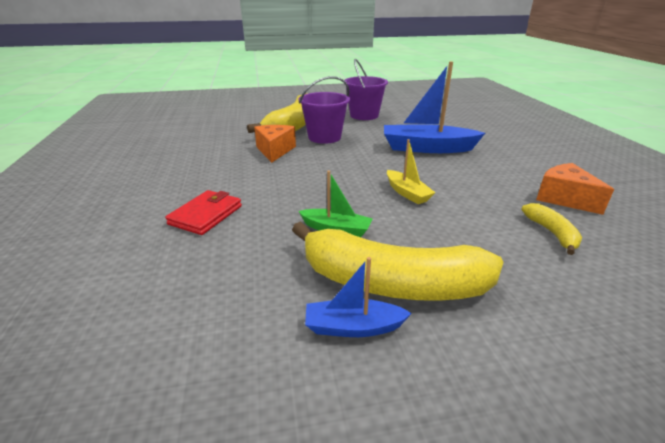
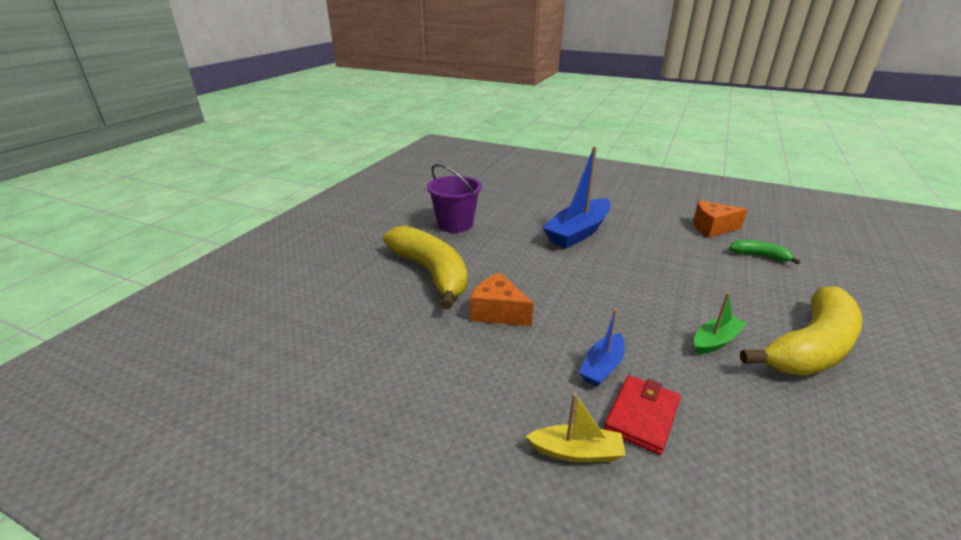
camera: 55 degrees left, 0 degrees up
red wallet [165,190,242,235] -> red wallet turned 60 degrees clockwise [604,375,681,455]
purple bucket [299,76,350,144] -> none
blue boat [305,257,412,337] -> blue boat moved to [579,309,625,387]
yellow boat [387,139,436,204] -> yellow boat moved to [526,393,626,462]
yellow banana [521,203,582,255] -> green banana [729,240,801,264]

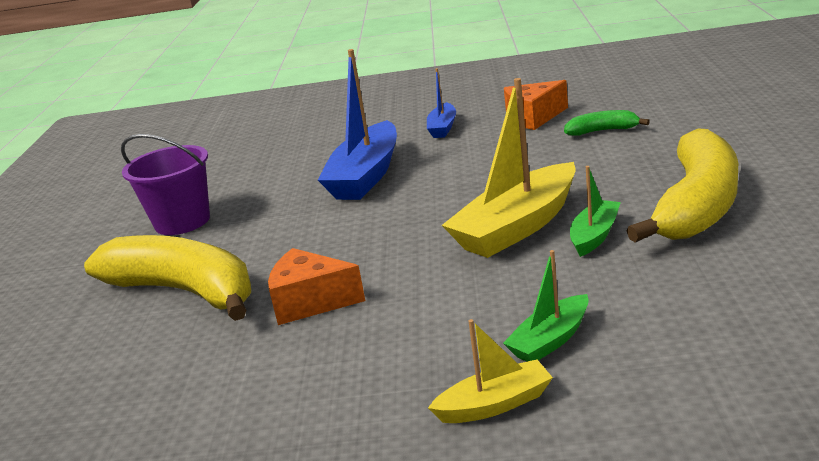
camera: 20 degrees left, 5 degrees down
blue boat [579,309,625,387] -> blue boat moved to [427,68,456,138]
red wallet [604,375,681,455] -> green boat [503,250,589,362]
none -> yellow boat [442,78,576,258]

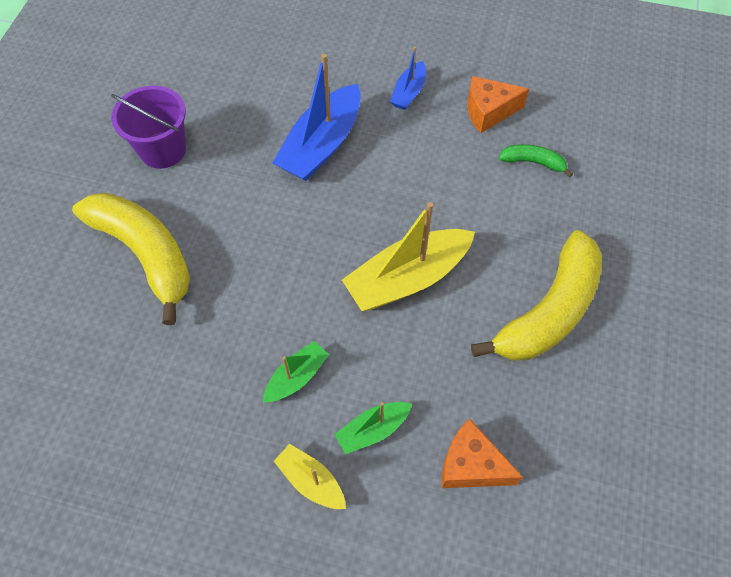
camera: 10 degrees right, 35 degrees up
orange cheese [268,248,365,325] -> orange cheese moved to [442,419,523,488]
yellow boat [428,319,553,423] -> yellow boat turned 135 degrees counterclockwise [274,444,346,509]
green boat [570,166,621,257] -> green boat moved to [263,341,329,403]

